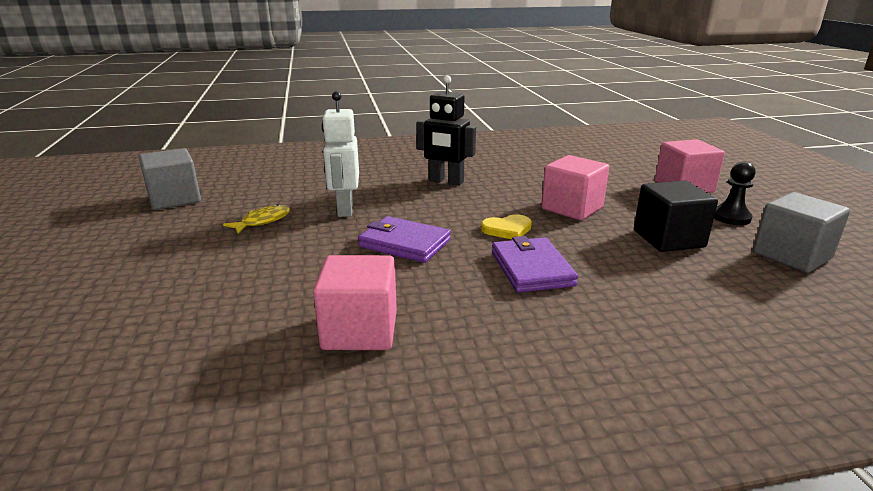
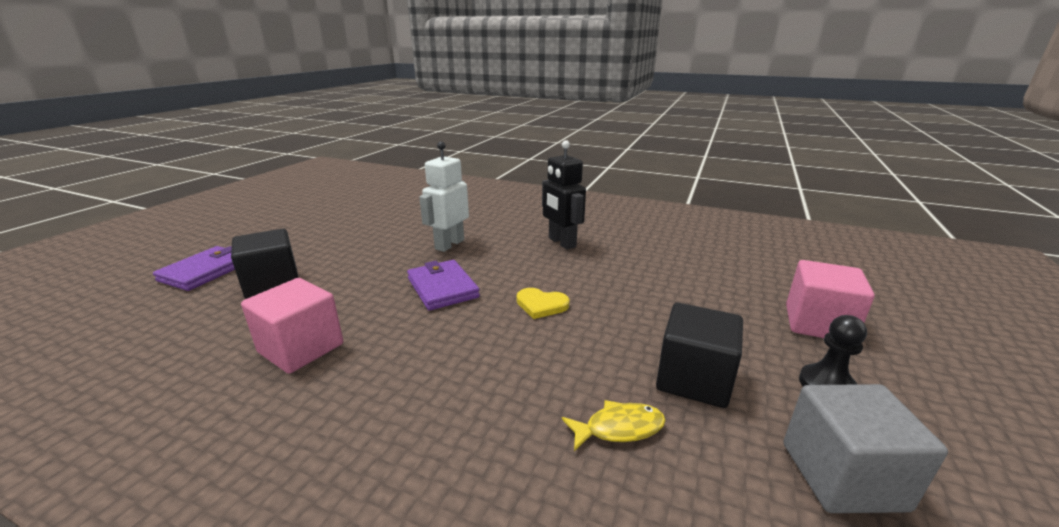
camera: 35 degrees right, 0 degrees up
grey cube [139,148,201,210] -> none
yellow fish [223,204,290,233] -> yellow fish moved to [562,400,666,451]
purple wallet [492,236,578,293] -> purple wallet moved to [153,246,235,291]
pink cube [541,155,609,220] -> none
none -> black cube [231,229,299,299]

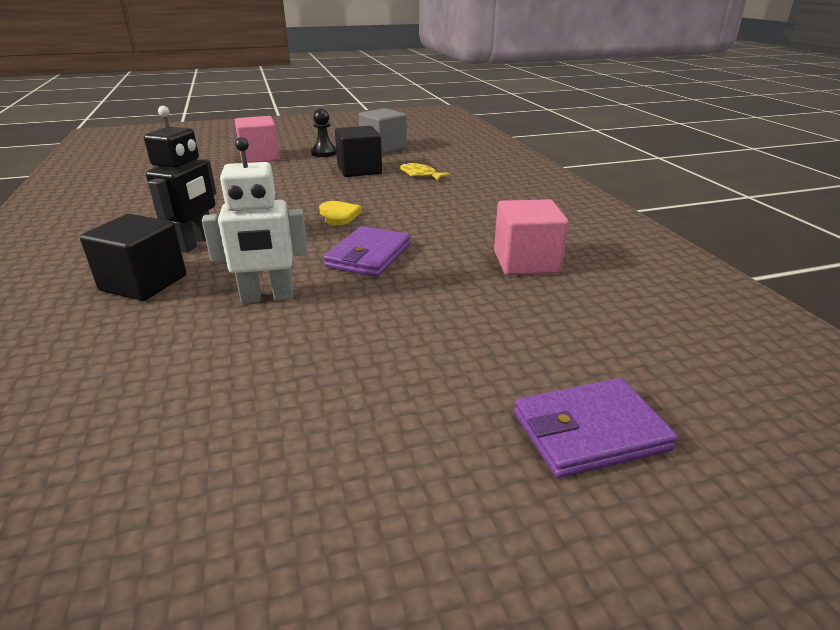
camera: 130 degrees left, 5 degrees up
black cube [231,229,299,299] -> black cube moved to [80,214,186,301]

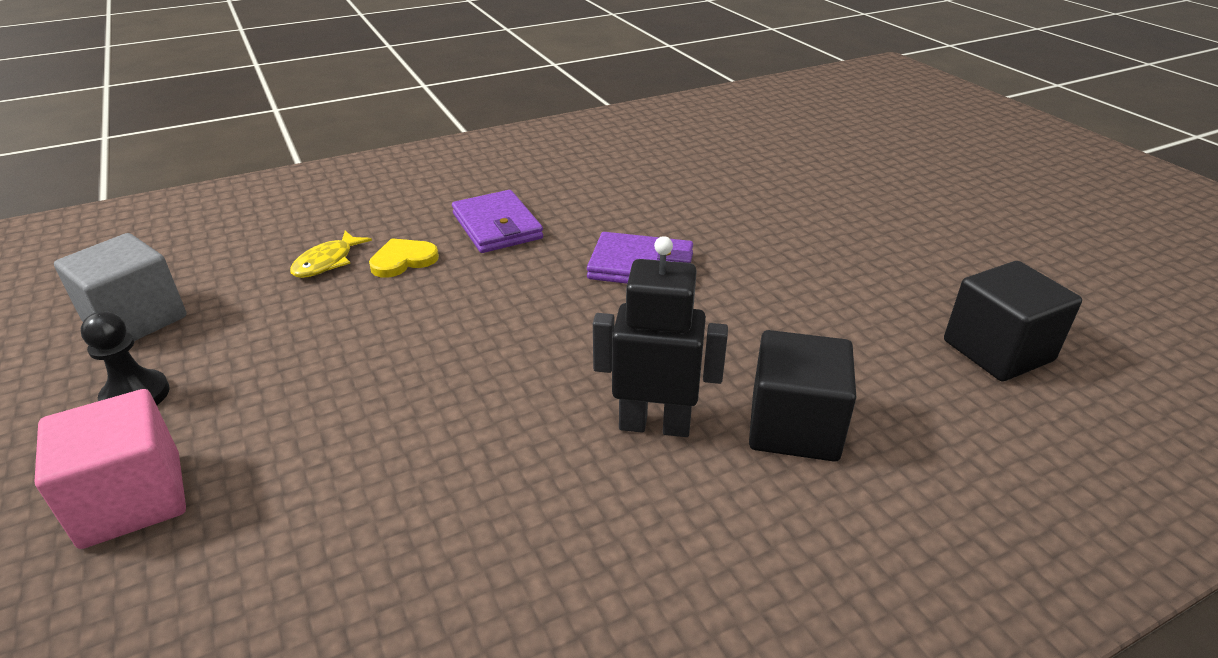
camera: 100 degrees left, 5 degrees up
white robot [202,137,308,303] -> none
yellow heart [319,201,362,225] -> yellow heart moved to [369,238,439,278]
black cube [335,126,382,177] -> black cube moved to [944,261,1082,381]
pink cube [494,199,569,275] -> none
purple wallet [514,378,678,478] -> purple wallet moved to [452,190,543,253]

